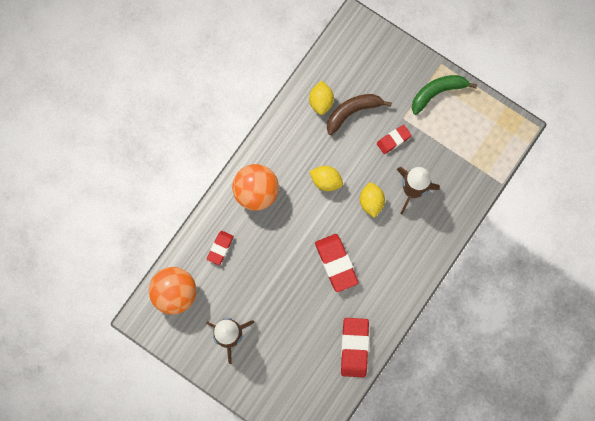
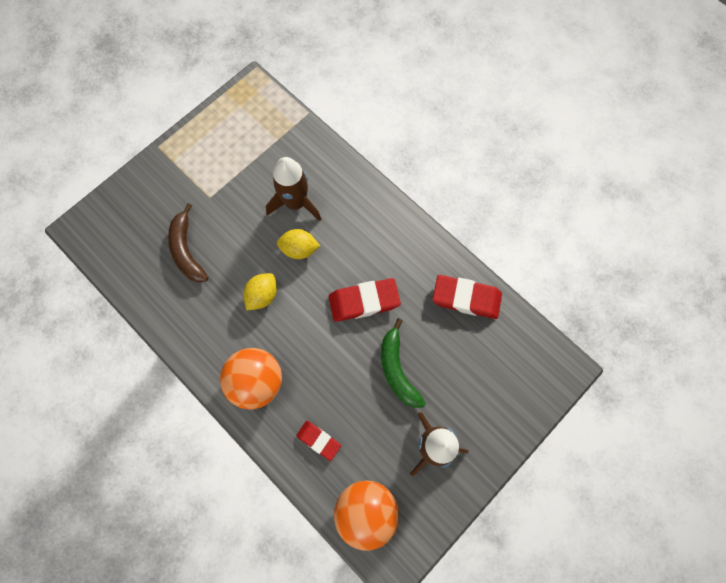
camera: 80 degrees left, 5 degrees down
yellow lemon [309,81,334,115] -> none
red eraser [377,125,411,154] -> none
green banana [412,75,477,115] -> green banana moved to [381,319,426,408]

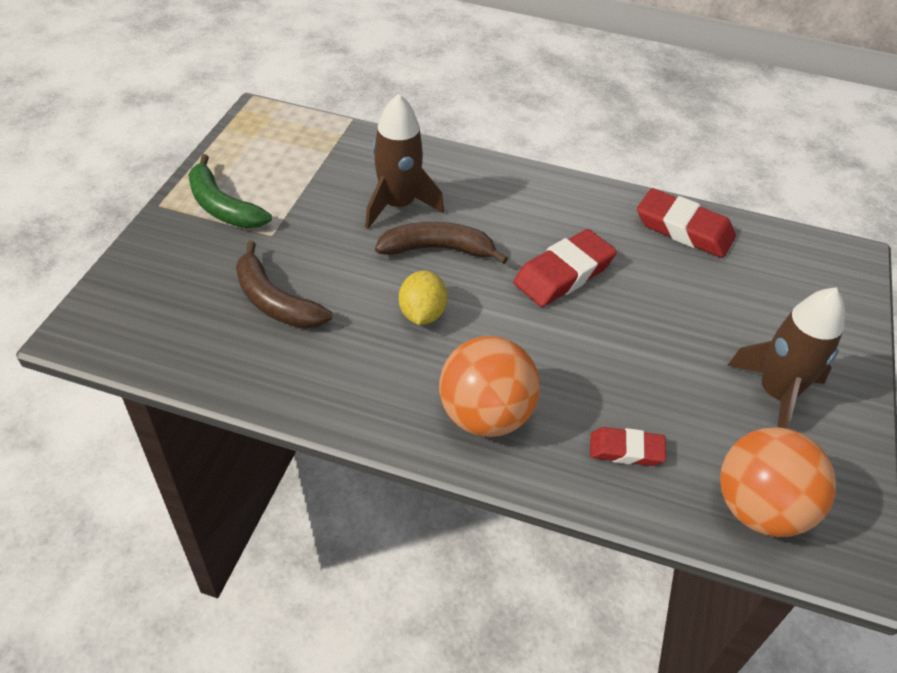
camera: 30 degrees left, 25 degrees down
yellow lemon [277,229,320,259] -> brown banana [375,222,508,264]
green banana [381,319,426,408] -> green banana moved to [188,154,272,228]
red eraser [433,275,502,319] -> red eraser turned 45 degrees clockwise [637,188,736,258]

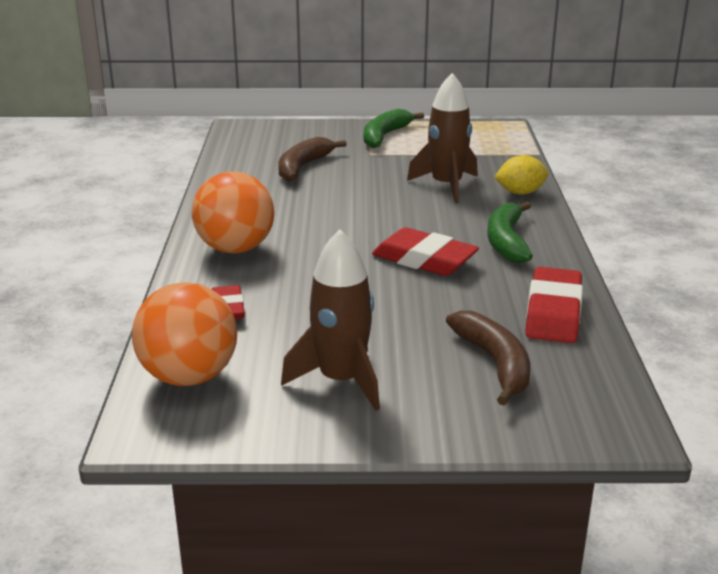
camera: 75 degrees right, 20 degrees down
brown banana [375,222,508,264] -> brown banana moved to [446,311,530,405]
yellow lemon [399,271,448,325] -> yellow lemon moved to [494,155,549,195]
none -> green banana [487,202,533,263]

